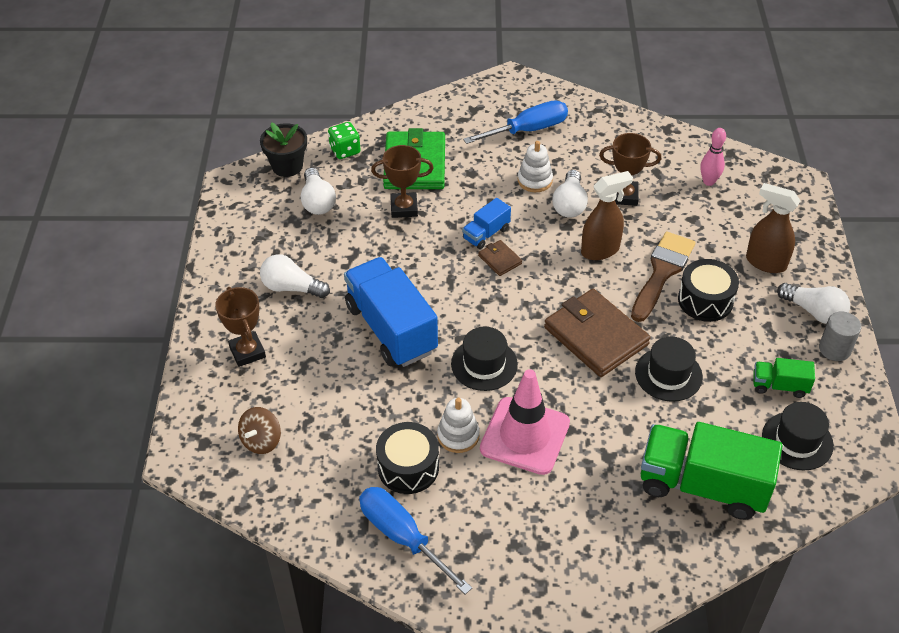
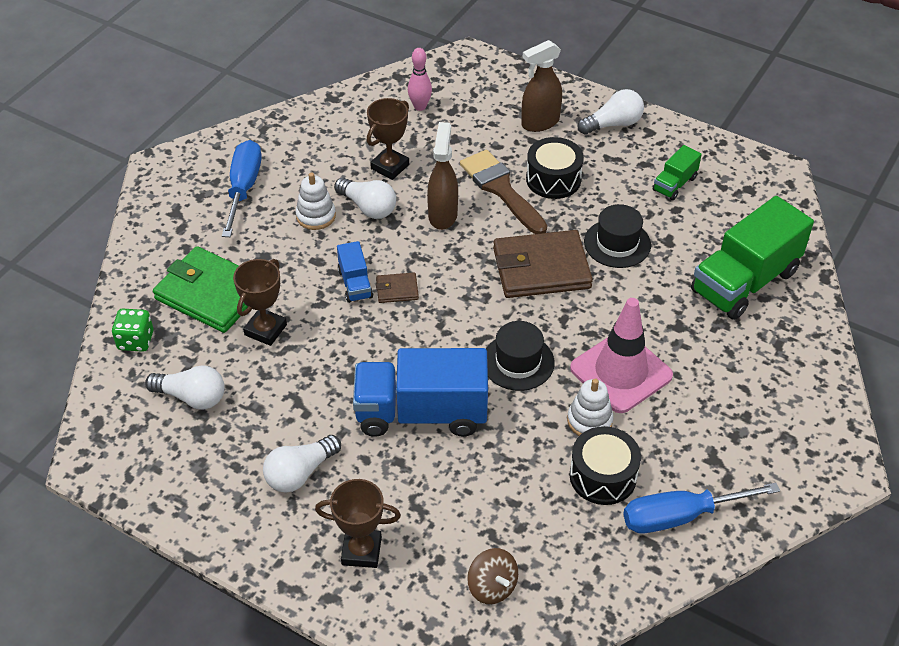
camera: 60 degrees left, 0 degrees up
black flower pot [260,122,307,177] -> none
black hat [762,402,834,470] -> none
grey cylinder [819,312,861,361] -> none

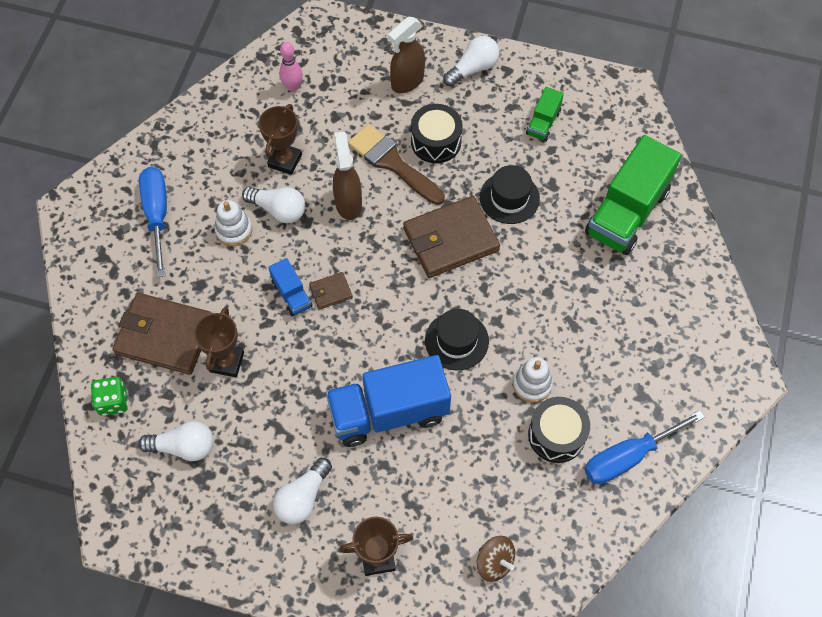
camera: 15 degrees left, 15 degrees up
green wallet [153,246,248,333] -> brown wallet [112,293,212,375]
pink traffic cone [570,298,673,413] -> none

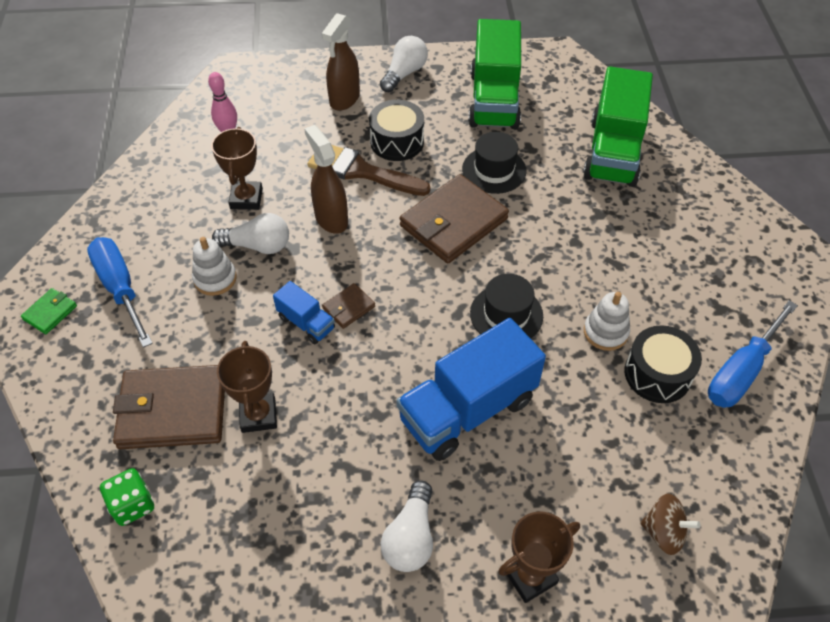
camera: 20 degrees left, 10 degrees down
white light bulb [138,421,213,461] -> none
green truck [526,87,564,141] -> green truck [468,19,521,129], size x2.11
none -> green wallet [21,288,77,334]

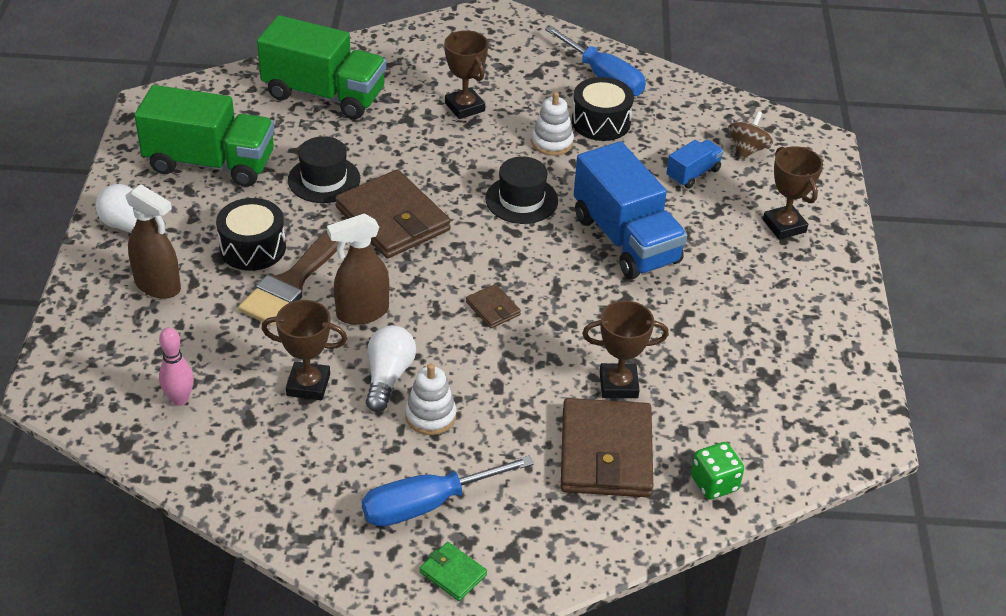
camera: 85 degrees left, 10 degrees down
blue truck [273,281,335,344] -> blue truck moved to [666,140,724,189]
white light bulb [381,481,433,572] -> none
none -> brown trophy [444,30,488,119]

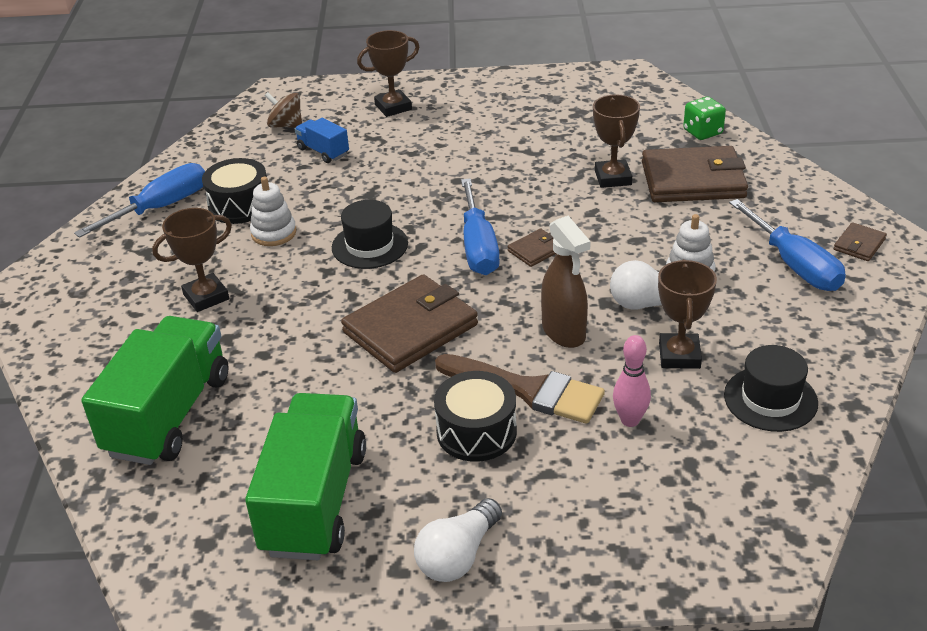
camera: 90 degrees left, 5 degrees down
brown spray bottle [125,184,181,299] -> none
pink bowling pin [159,327,194,406] -> pink bowling pin moved to [613,335,651,427]
black hat [288,136,360,203] -> black hat moved to [724,345,818,432]
green wallet [420,542,487,601] -> brown wallet [834,222,887,261]
blue truck [574,141,687,279] -> none
none -> blue screwdriver [461,179,500,275]

